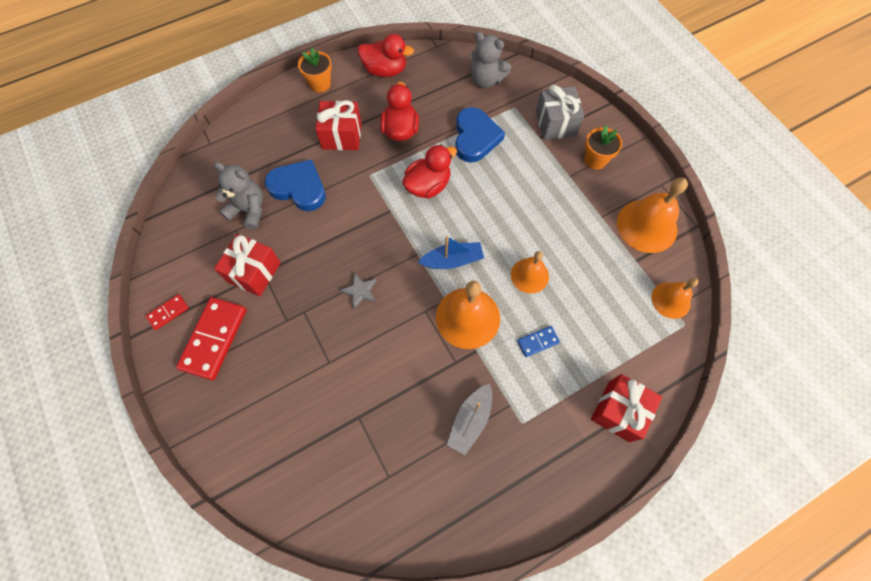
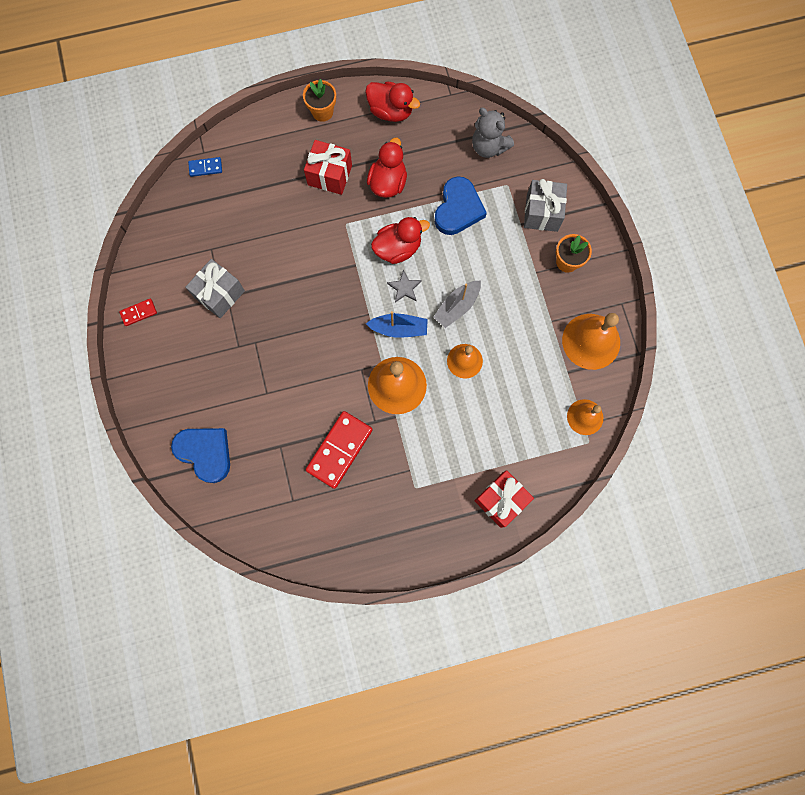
camera: 15 degrees right, 10 degrees up
red domino [176,297,247,380] -> red domino moved to [306,411,373,489]
grey teddy bear [214,162,263,230] -> none
red gift [214,234,281,296] -> grey gift [185,259,245,318]
blue heart [265,159,326,211] -> blue heart moved to [171,428,230,483]
grey star [340,272,377,309] -> grey star moved to [387,270,422,302]
grey boat [447,383,492,455] -> grey boat moved to [434,280,481,328]
blue domino [517,326,560,357] -> blue domino moved to [188,157,222,177]

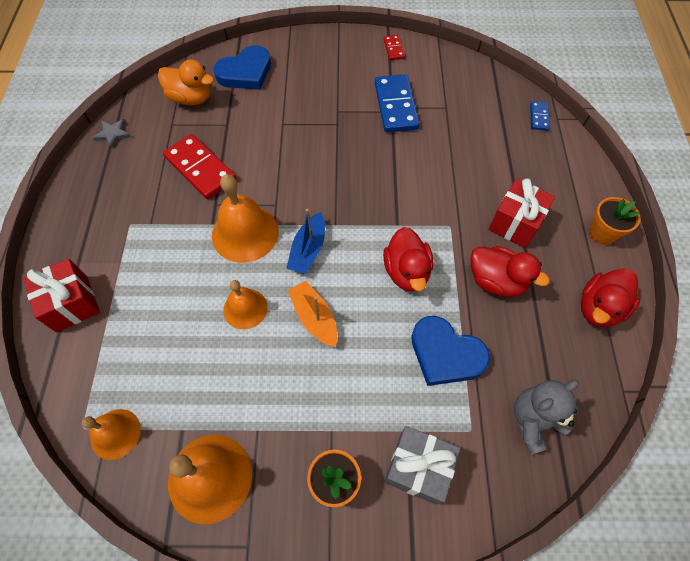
camera: 105 degrees right, 15 degrees down
grey gift [185,259,245,318] -> blue domino [375,74,420,132]
grey star [387,270,422,302] -> grey star moved to [92,119,131,149]
grey boat [434,280,481,328] -> orange boat [288,281,338,347]
none -> orange duck [158,59,214,105]

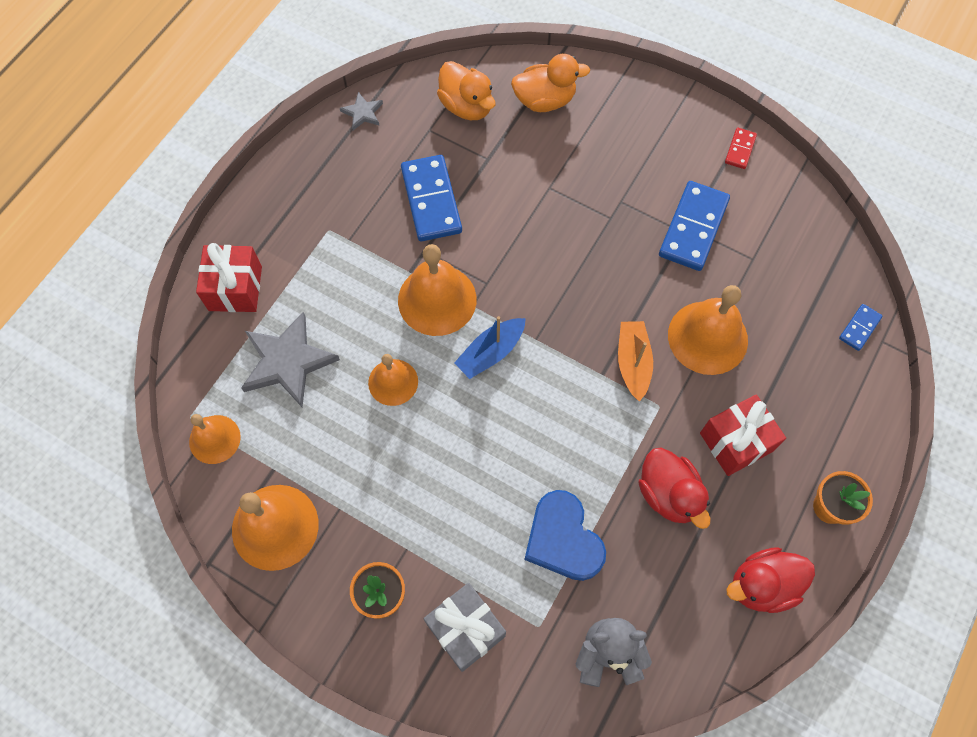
camera: 30 degrees right, 5 degrees up
red domino [163,134,236,199] -> blue domino [401,155,462,241]
blue heart [213,46,271,90] -> orange duck [511,54,590,112]
orange boat [288,281,338,347] -> orange boat moved to [618,321,653,402]
red duck [383,227,433,291] -> none
none -> grey star [241,312,340,407]
none -> orange bell [668,285,748,375]

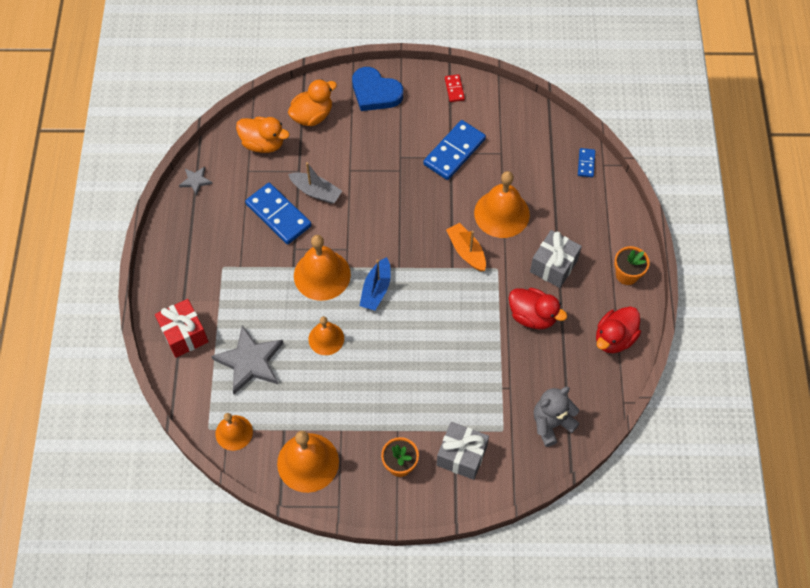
camera: 30 degrees left, 5 degrees down
blue heart [524,490,606,581] -> blue heart moved to [352,67,403,111]
blue domino [659,181,730,271] -> blue domino turned 45 degrees clockwise [423,120,486,180]
red gift [700,394,786,476] -> grey gift [530,230,582,288]
none -> grey boat [288,162,342,204]

